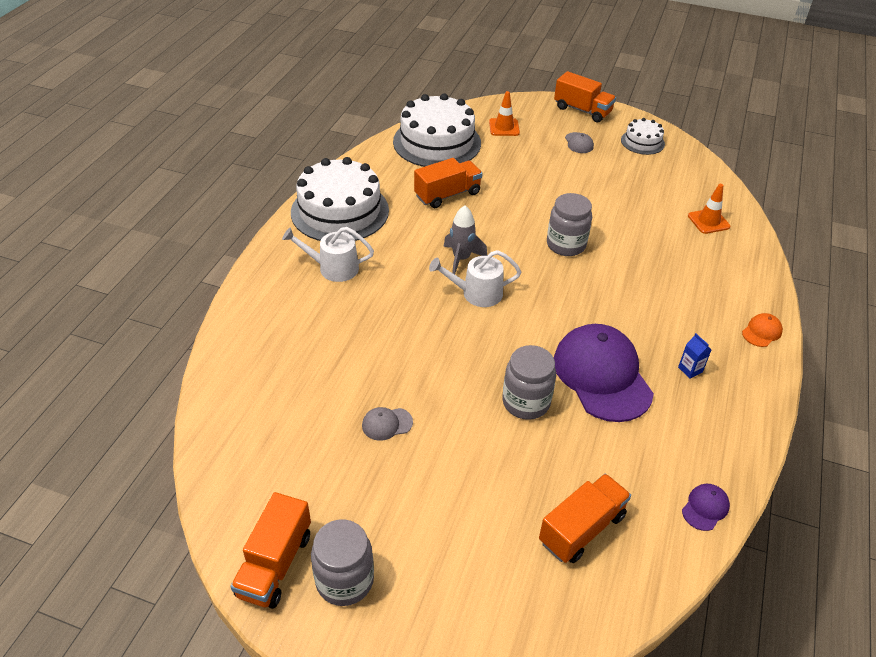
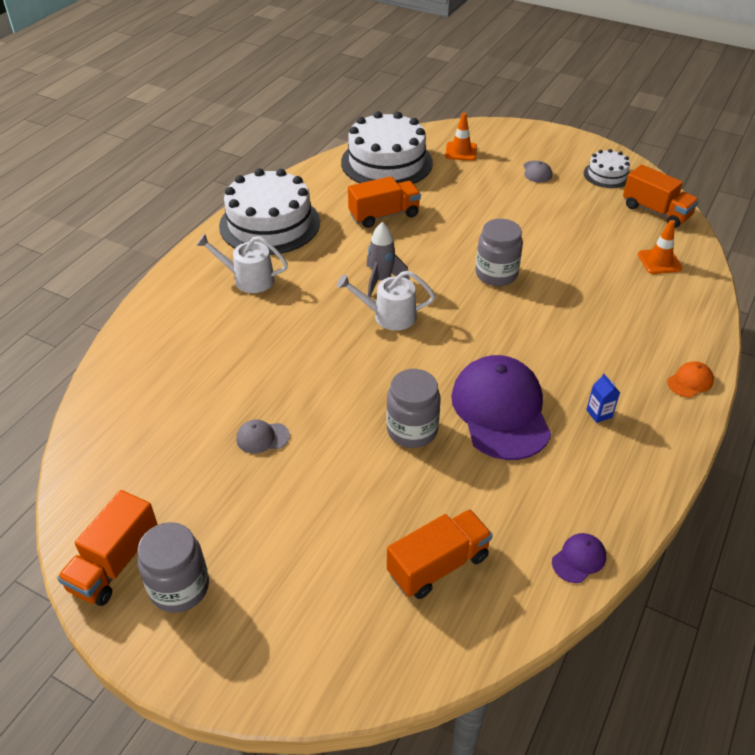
camera: 10 degrees right, 0 degrees up
orange truck [554,71,616,122] -> orange truck moved to [623,164,699,228]

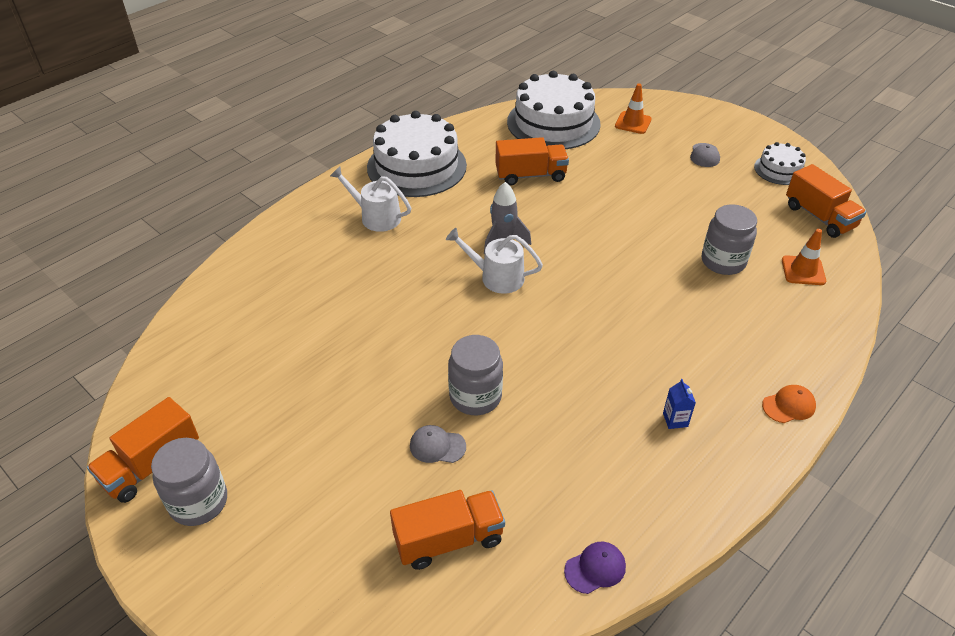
camera: 15 degrees right, 0 degrees up
grey cap [236,420,290,453] -> grey cap moved to [410,425,466,463]
purple cap [451,355,551,460] -> none
grey jar [476,219,523,286] -> grey jar moved to [702,204,757,275]

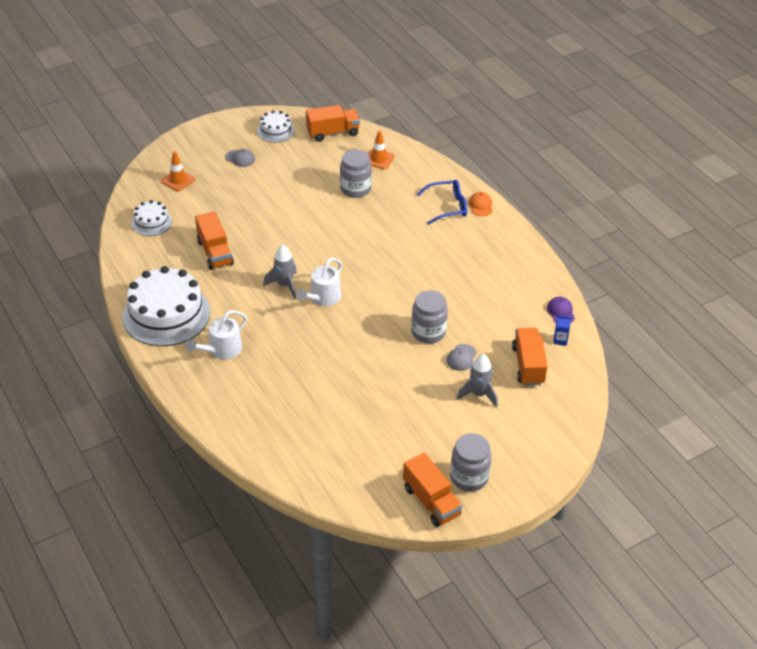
camera: 75 degrees left, 0 degrees up
orange truck [495,137,569,185] -> orange truck turned 150 degrees clockwise [195,211,234,270]
white cake [507,71,601,149] -> white cake [131,200,172,236], size x0.50
blue carton [663,379,696,429] -> blue carton moved to [553,316,571,346]
none -> blue glasses [417,180,467,225]
none -> grey rocket [456,354,498,408]

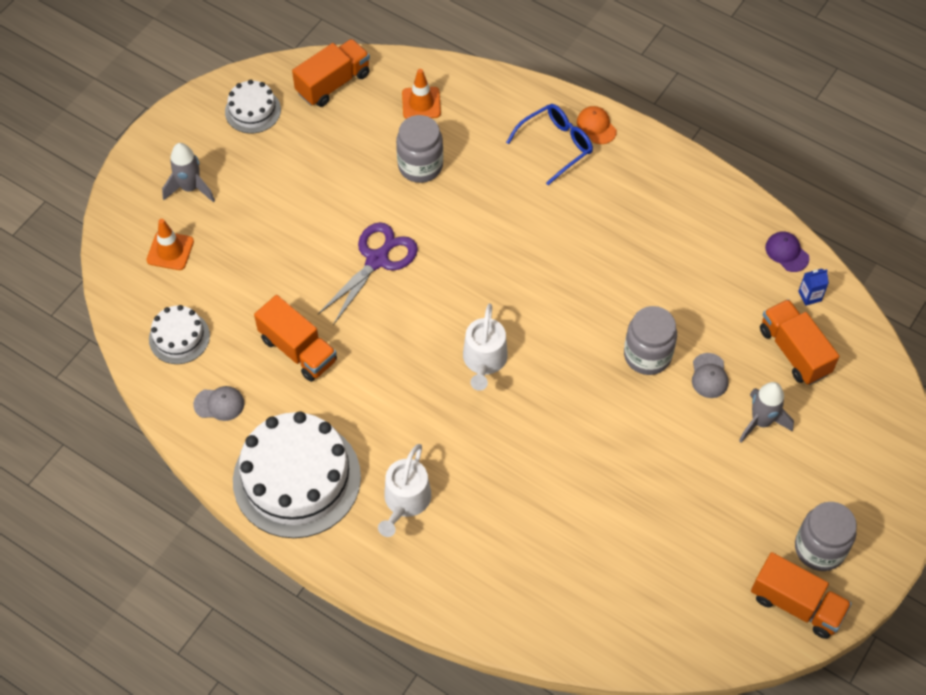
camera: 25 degrees left, 15 degrees up
grey cap [225,149,255,167] -> grey cap moved to [193,386,244,421]
grey rocket [263,245,297,299] -> grey rocket moved to [162,143,215,202]
none -> purple scissors [318,222,418,325]

